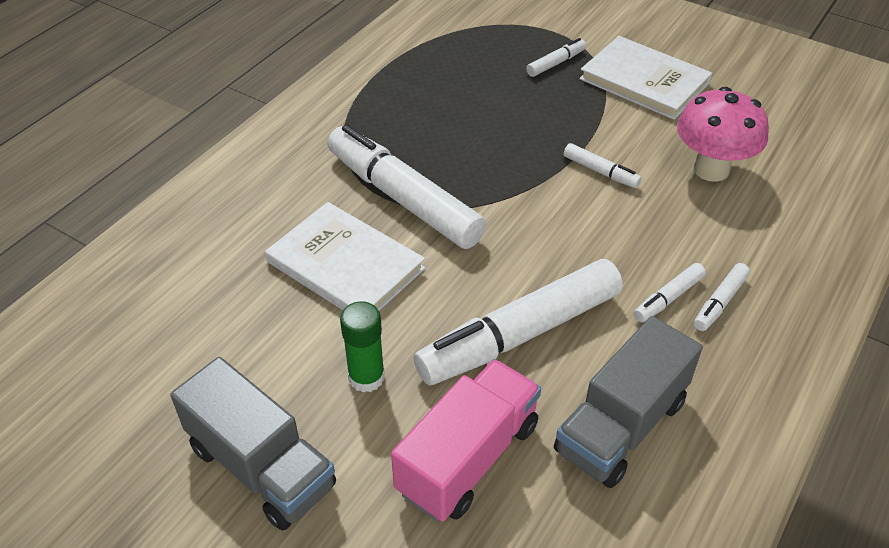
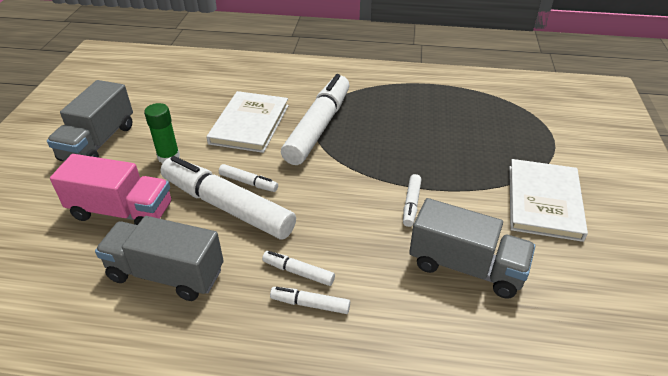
camera: 65 degrees right, 5 degrees down
white marker [526,38,586,77] -> white marker moved to [219,164,278,192]
pink mushroom [677,87,769,182] -> grey truck [409,198,535,299]

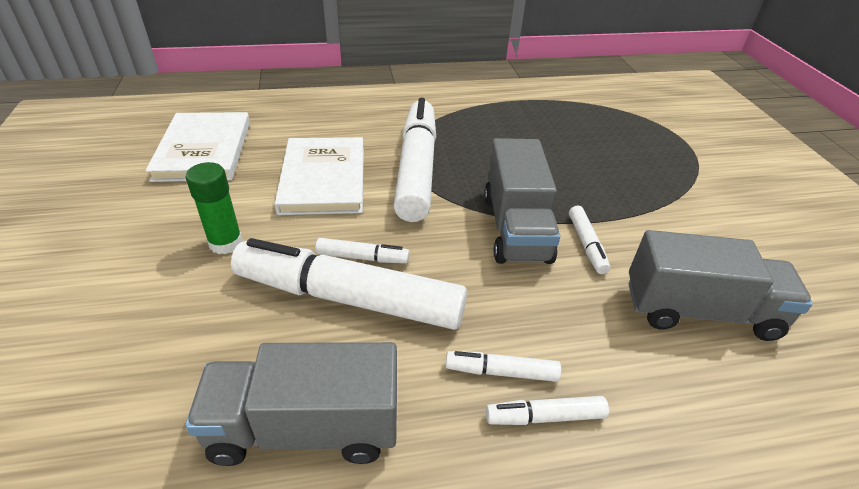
camera: 20 degrees left, 0 degrees up
grey truck [47,80,133,161] -> grey truck moved to [484,138,560,264]
pink truck [50,154,171,225] -> none
white book [509,159,588,242] -> white book moved to [145,112,250,182]

